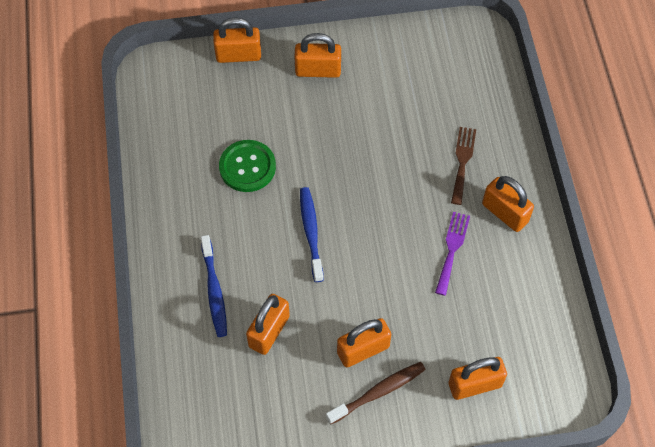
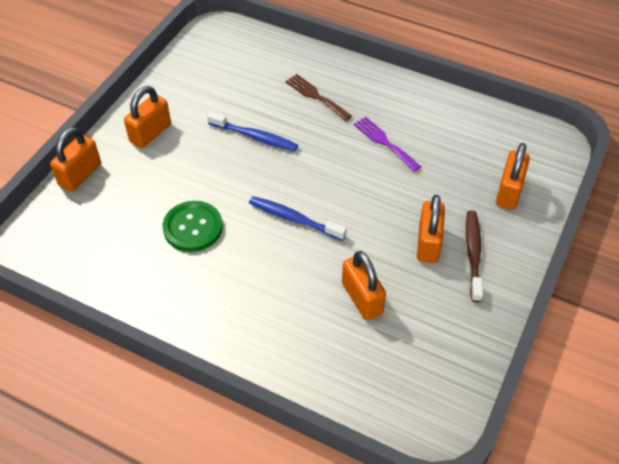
camera: 55 degrees left, 10 degrees down
blue toothbrush [201,235,227,337] -> blue toothbrush moved to [207,111,298,151]
orange padlock [482,176,534,232] -> none

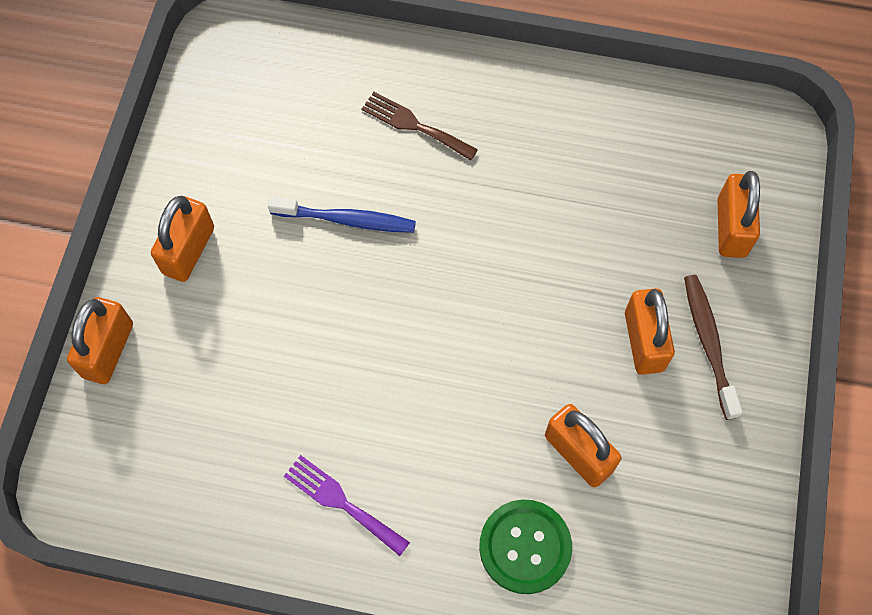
camera: 15 degrees left, 15 degrees up
green button [163,201,223,252] -> green button moved to [479,500,572,594]
blue toothbrush [249,196,347,241] -> none
purple fork [354,117,421,172] -> purple fork moved to [284,455,410,556]

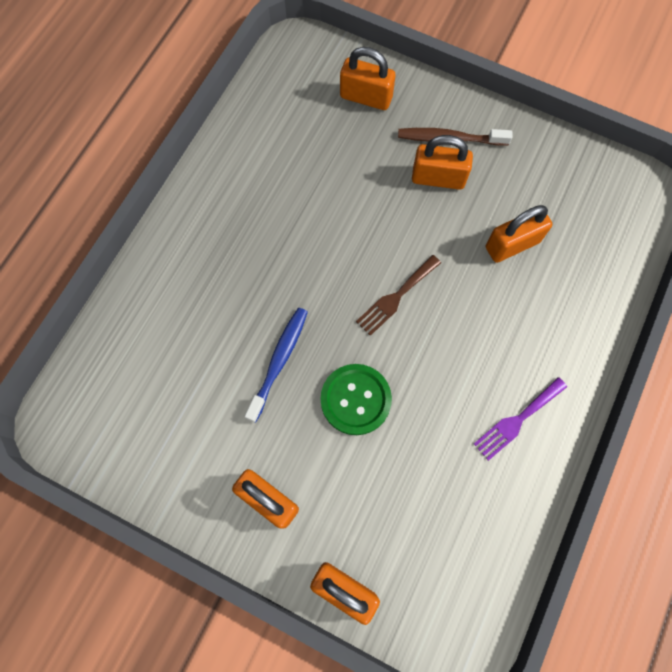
camera: 75 degrees left, 5 degrees up
brown fork [361,92,478,161] -> brown fork moved to [356,255,441,336]
green button [479,500,572,594] -> green button moved to [320,364,392,435]

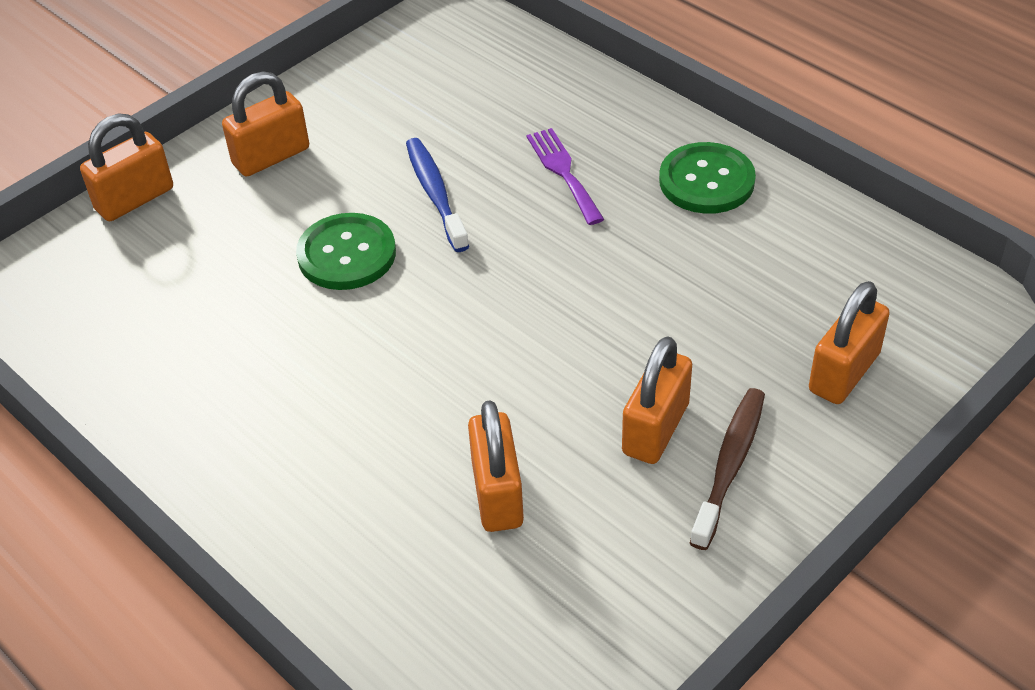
camera: 110 degrees right, 25 degrees down
blue toothbrush [245,308,308,423] -> blue toothbrush turned 150 degrees counterclockwise [406,138,469,252]
brown fork [356,255,441,336] -> none
purple fork [474,377,567,461] -> purple fork moved to [527,128,604,225]
none -> green button [659,142,756,214]

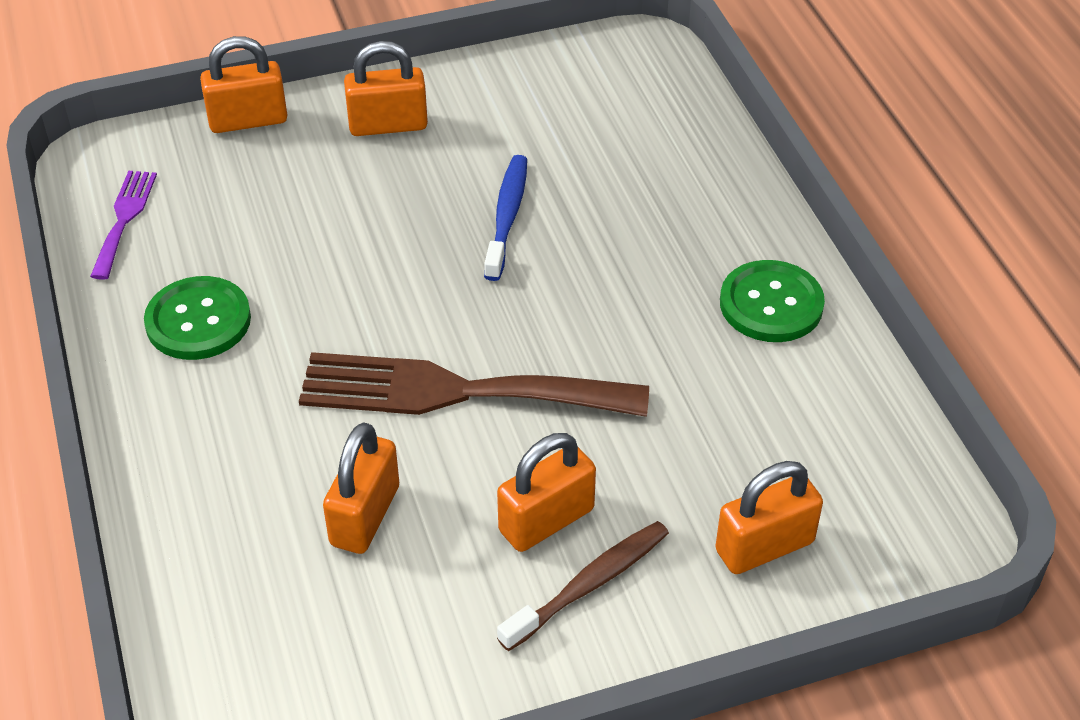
camera: 25 degrees right, 0 degrees up
green button [296,213,396,290] -> green button moved to [144,276,251,360]
purple fork [527,128,604,225] -> purple fork moved to [90,171,157,280]
none -> brown fork [299,352,649,417]

